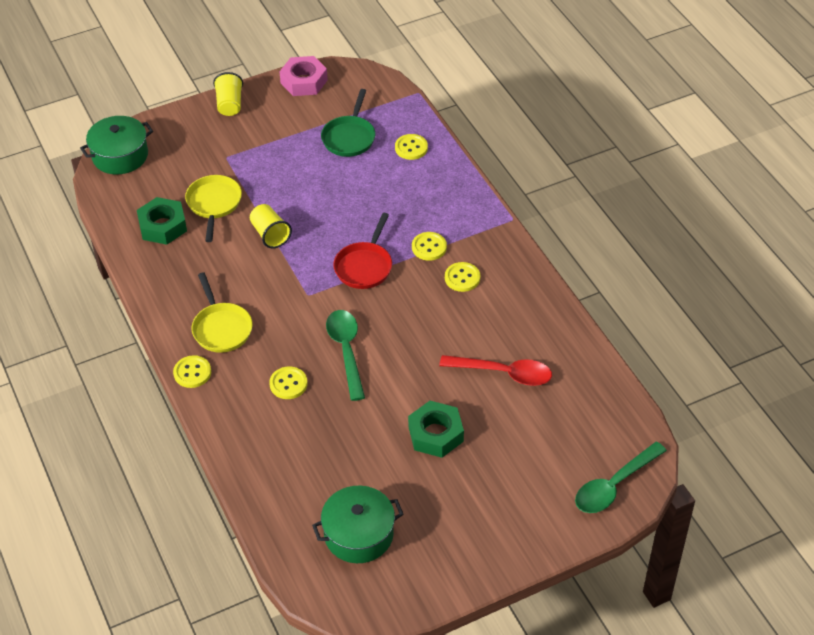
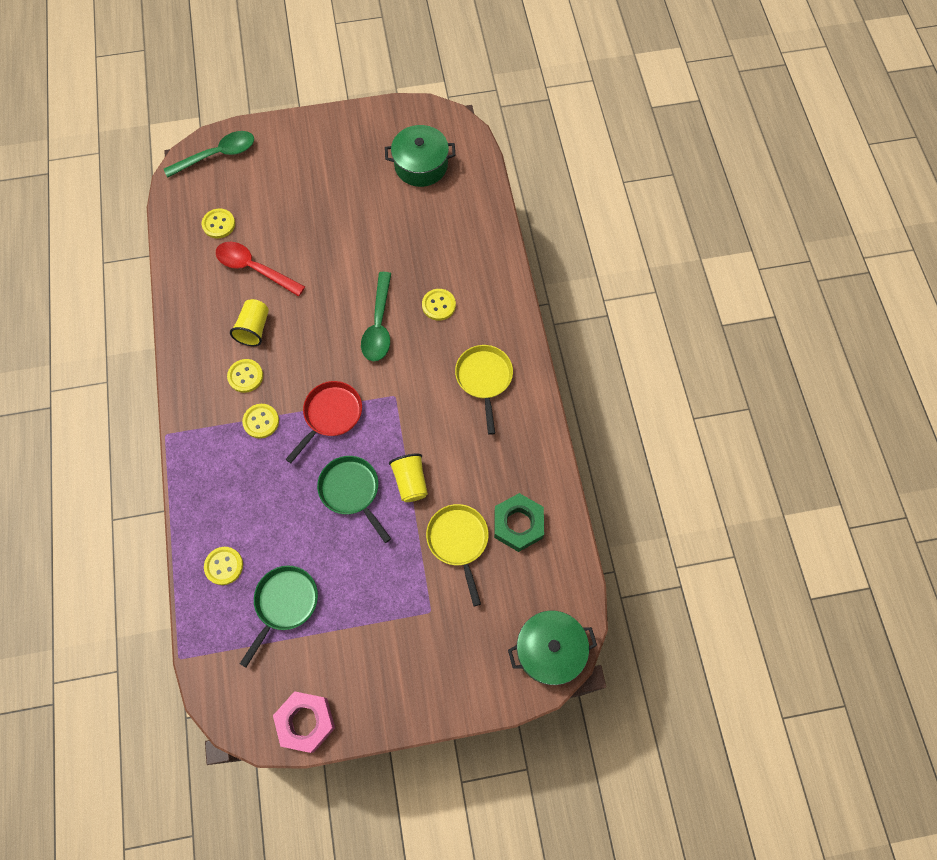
camera: 165 degrees left, 20 degrees up
yellow button [173,355,211,388] -> yellow button moved to [202,208,235,239]
yellow pan [185,175,242,242] -> yellow pan turned 150 degrees clockwise [426,504,489,606]
yellow cup [213,72,243,116] -> yellow cup moved to [230,299,269,346]
green nut [408,401,464,458] -> none
none -> green pan [317,456,391,543]

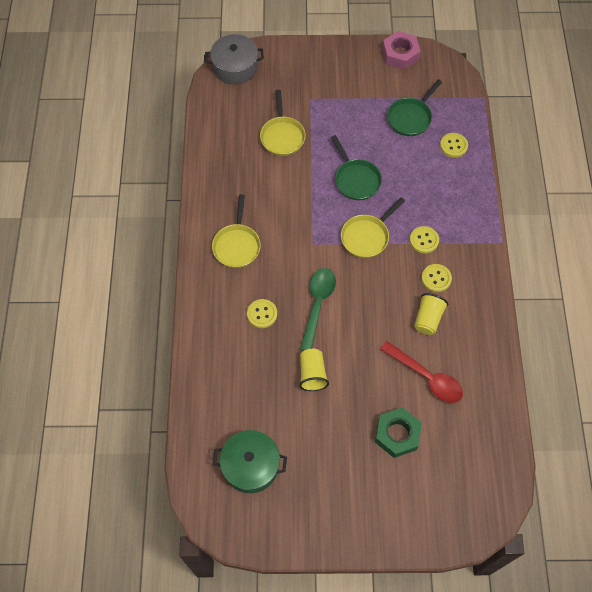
camera: 170 degrees left, 5 degrees down
green spoon [164,131,254,178] -> none
yellow button [202,208,235,239] -> none
red pan [285,381,362,463] -> yellow pan [341,198,405,258]
yellow cup [389,453,428,502] -> yellow cup moved to [299,349,329,391]
green nut [494,493,544,552] -> green nut moved to [375,407,422,458]
green pot [508,610,597,685] -> grey pot [205,34,264,84]

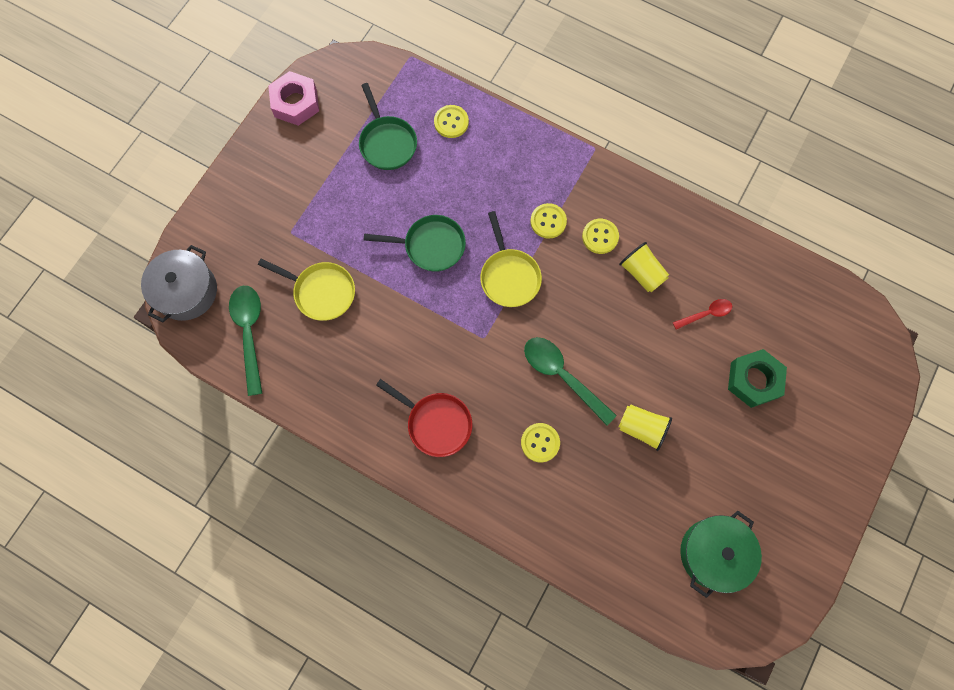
camera: 60 degrees left, 10 degrees up
yellow pan [212,194,261,268] -> red pan [376,379,472,457]
red spoon [380,341,463,403] -> red spoon [673,299,732,329], size x0.56
none -> green spoon [229,286,263,396]

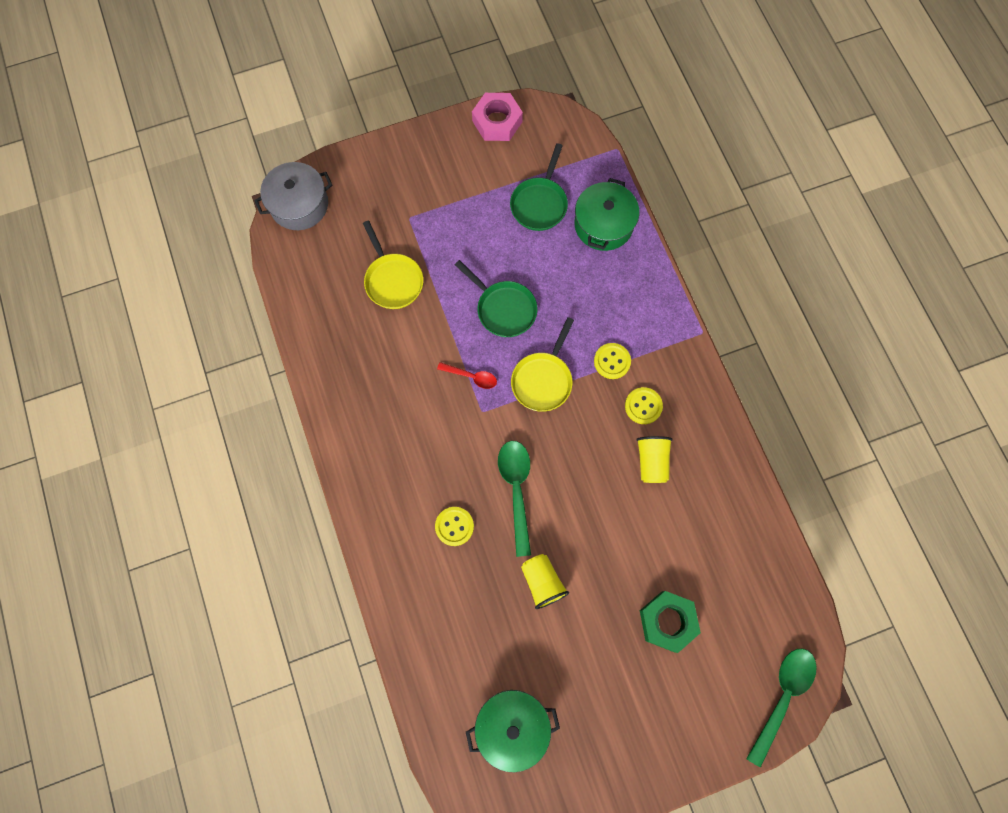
camera: 40 degrees right, 0 degrees up
green spoon [229,286,263,396] -> green spoon moved to [746,648,817,768]
red pan [376,379,472,457] -> none
yellow button [434,105,469,138] -> green pot [575,178,639,251]
red spoon [673,299,732,329] -> red spoon moved to [437,362,497,389]

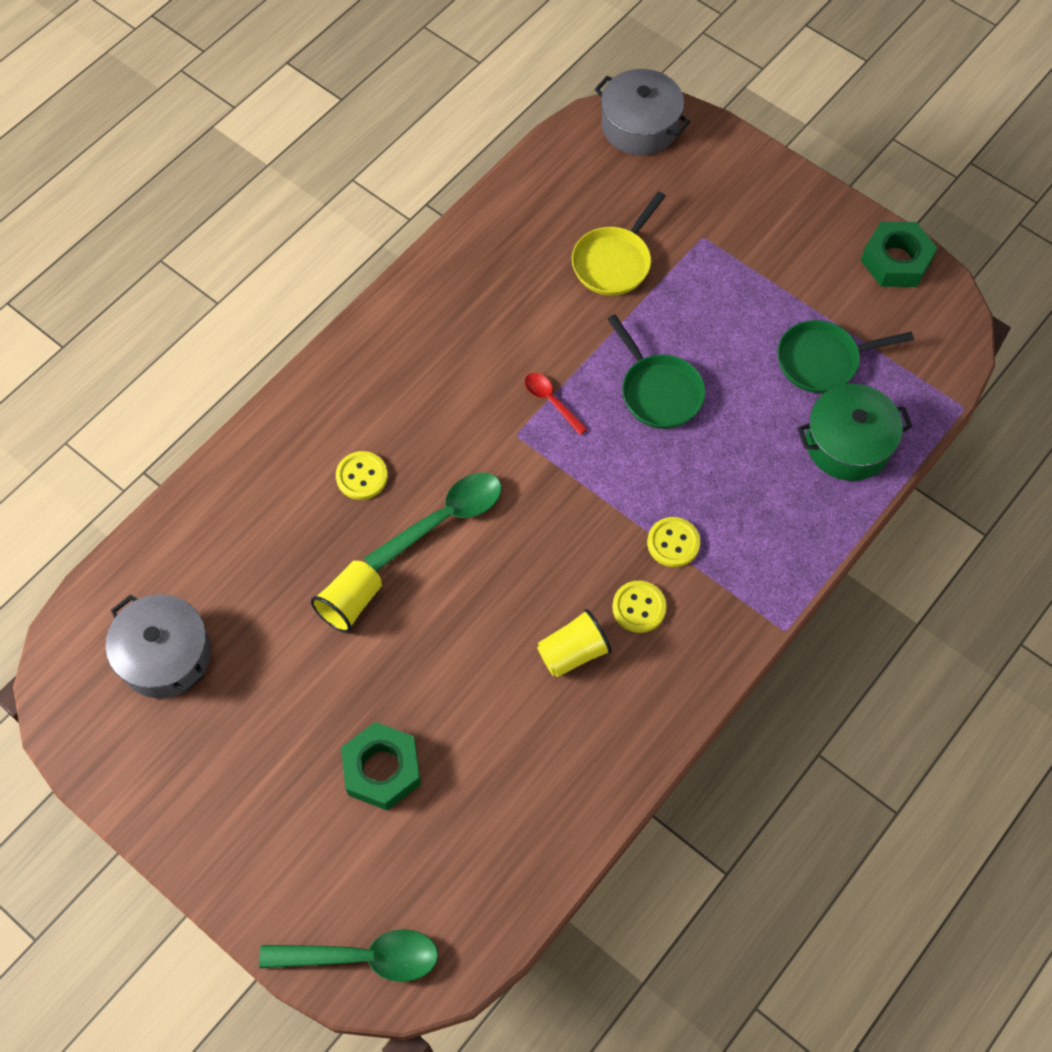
camera: 60 degrees right, 10 degrees down
red spoon [437,362,497,389] -> red spoon turned 150 degrees clockwise [525,373,587,435]
green pan [455,260,538,337] -> green pan turned 45 degrees counterclockwise [607,314,705,429]
green pot [466,690,560,772] -> grey pot [106,594,211,699]
pink nut [472,93,523,141] -> green nut [861,222,937,287]
yellow pan [511,317,574,412] -> none

